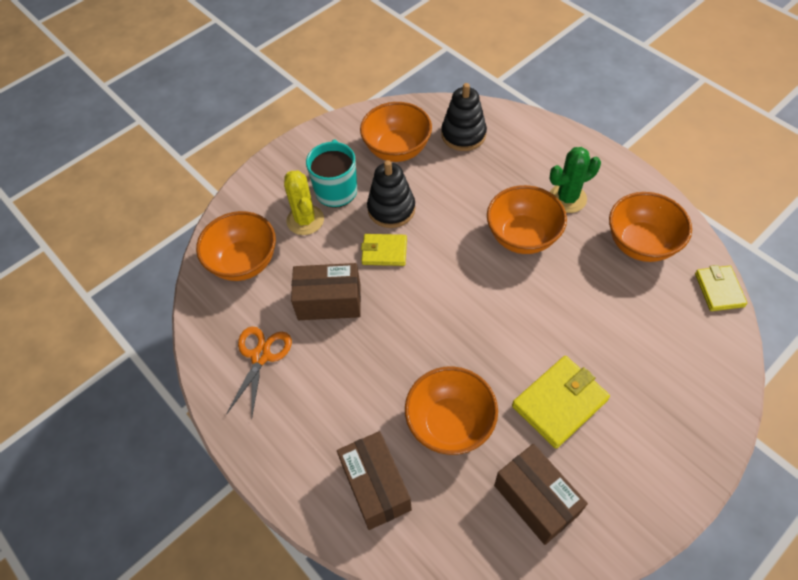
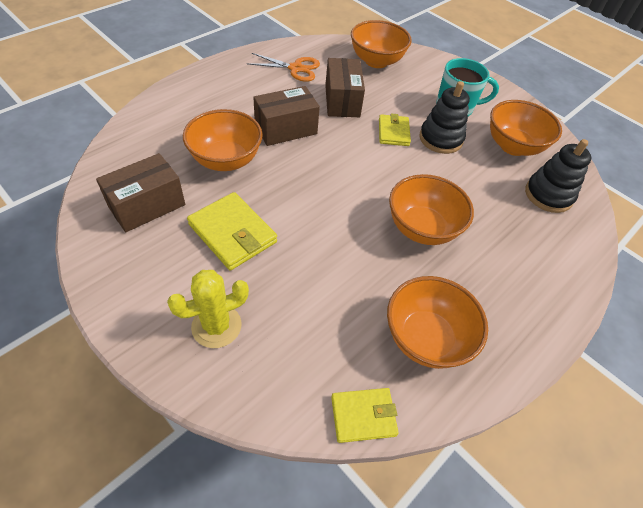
camera: 80 degrees right, 5 degrees down
yellow cactus [284,170,324,235] -> yellow cactus moved to [167,270,249,348]
brown box [337,431,412,530] -> brown box moved to [253,86,320,146]
green cactus [549,147,601,213] -> none

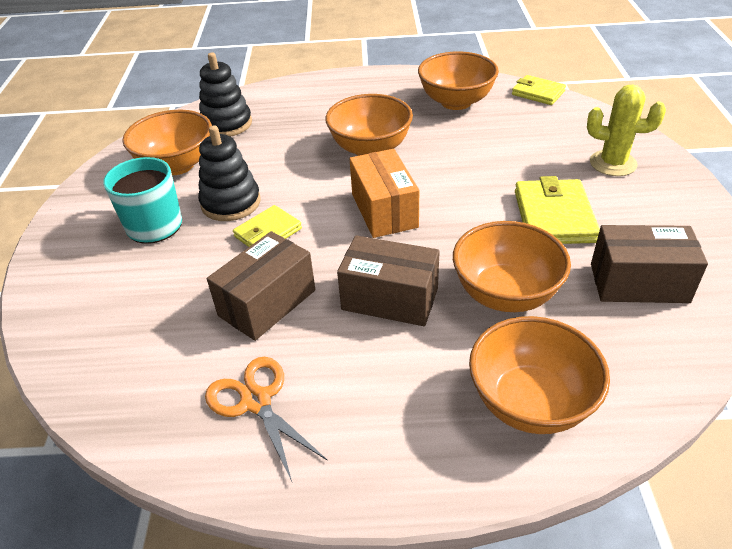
camera: 130 degrees left, 10 degrees down
orange bowl [351,20,412,68] -> orange bowl moved to [469,316,610,434]
none -> orange box [350,149,419,238]

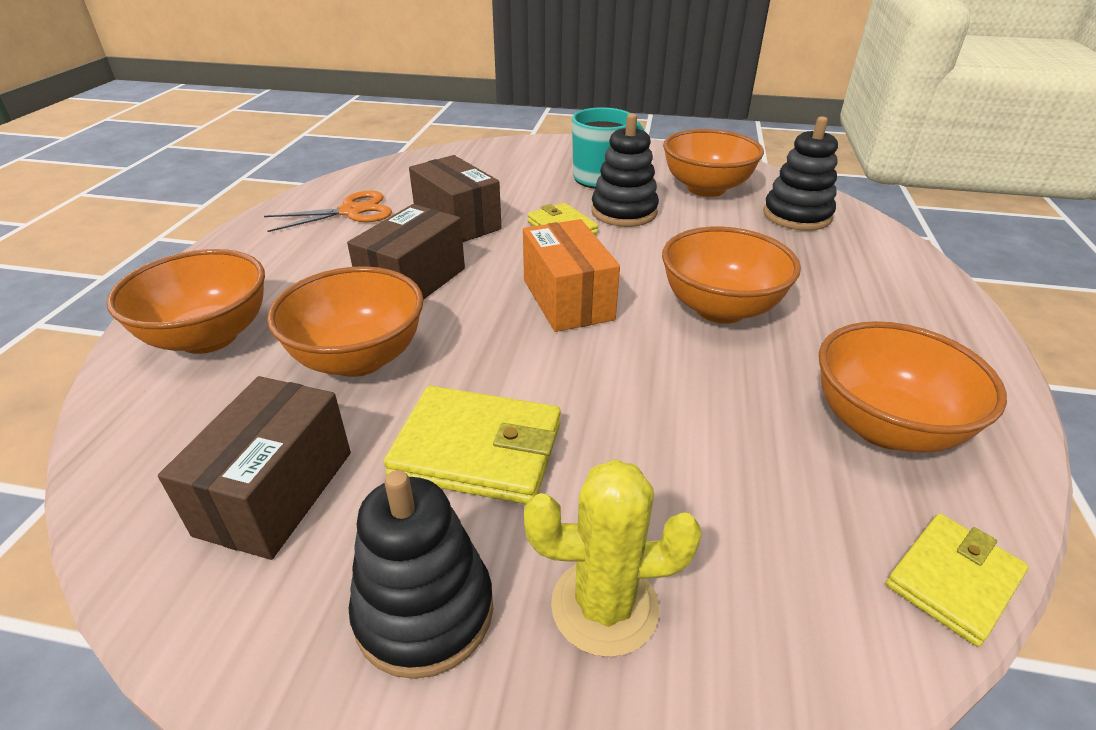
camera: 100 degrees right, 5 degrees down
orange box [350,149,419,238] -> orange box turned 75 degrees clockwise [523,219,620,332]
yellow cactus [587,84,666,176] -> yellow cactus turned 60 degrees clockwise [524,459,702,657]
none -> black stacking toy [349,470,493,679]

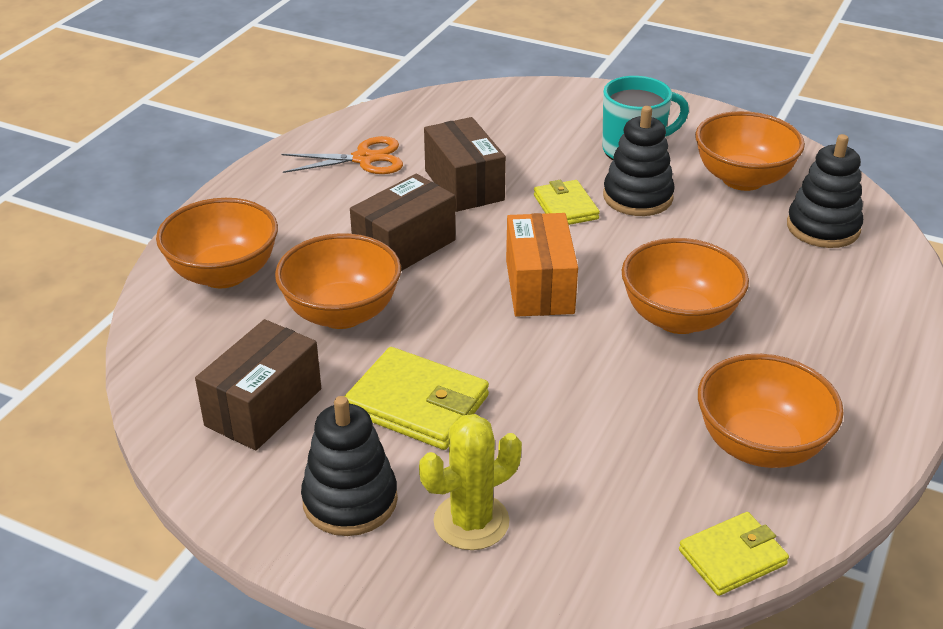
camera: 15 degrees right, 0 degrees up
yellow cactus [524,459,702,657] -> yellow cactus turned 45 degrees counterclockwise [419,414,522,550]

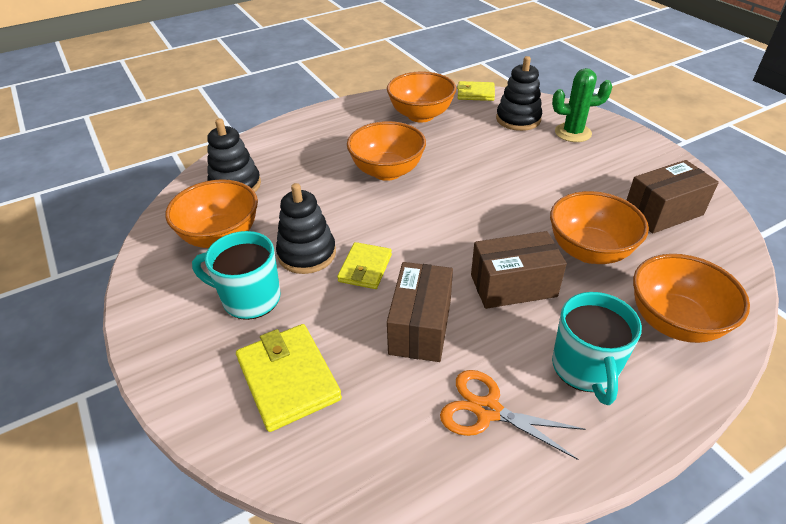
camera: 145 degrees left, 5 degrees up
black stacking toy [301,396,398,536] -> black stacking toy moved to [496,56,542,131]
yellow wallet [345,347,489,450] -> yellow wallet moved to [236,324,342,432]
yellow cactus [419,414,522,550] -> green cactus [552,68,612,142]
orange box [506,213,578,317] -> none
none -> turquoise mug [552,292,642,405]

